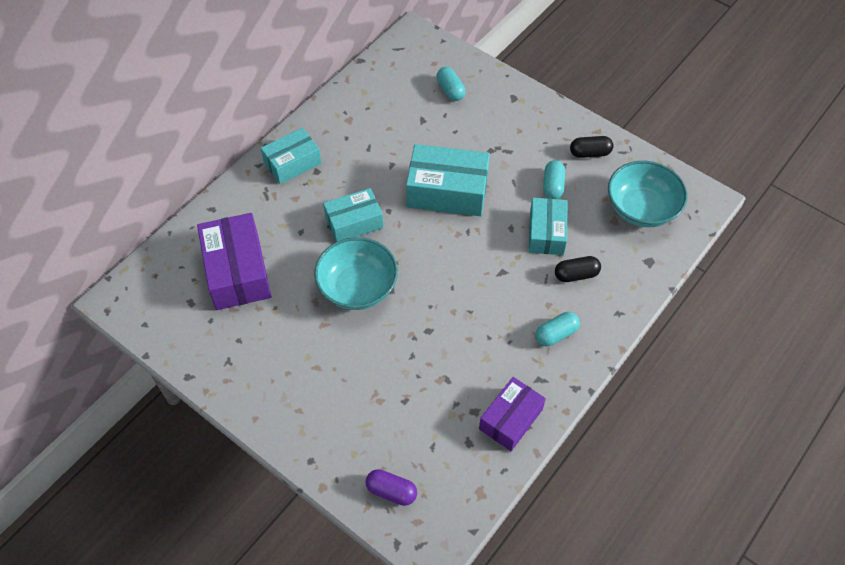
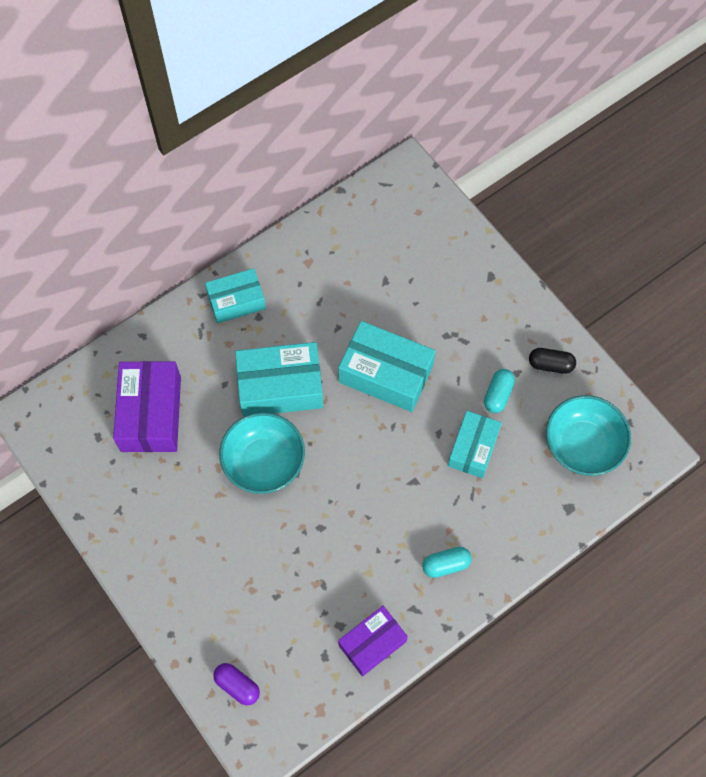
camera: 15 degrees right, 10 degrees up
turquoise box [323,188,383,242] -> turquoise box [235,342,323,417], size x1.54
turquoise capsule [436,67,466,101] -> none
black capsule [555,256,601,282] -> none

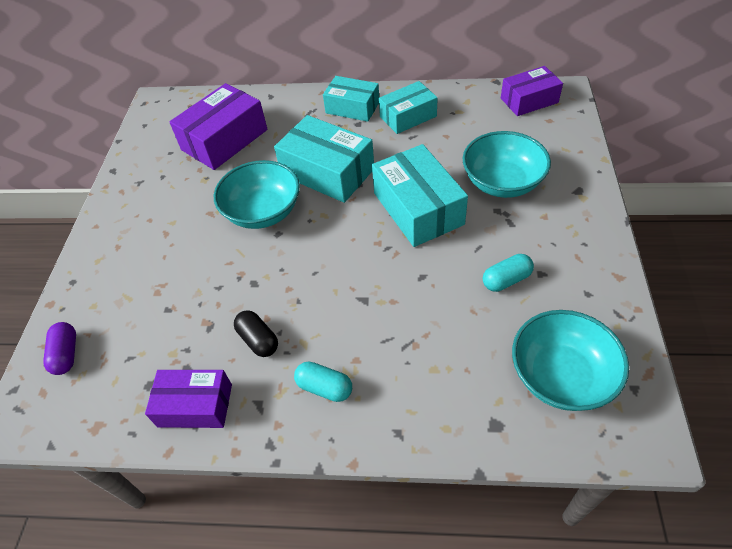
camera: 45 degrees right, 15 degrees down
turquoise box [448,411,502,478] -> turquoise box moved to [379,81,438,134]
black capsule [529,348,576,374] -> black capsule moved to [234,310,278,357]
none -> turquoise bowl [463,131,551,198]
none -> purple box [501,66,563,116]

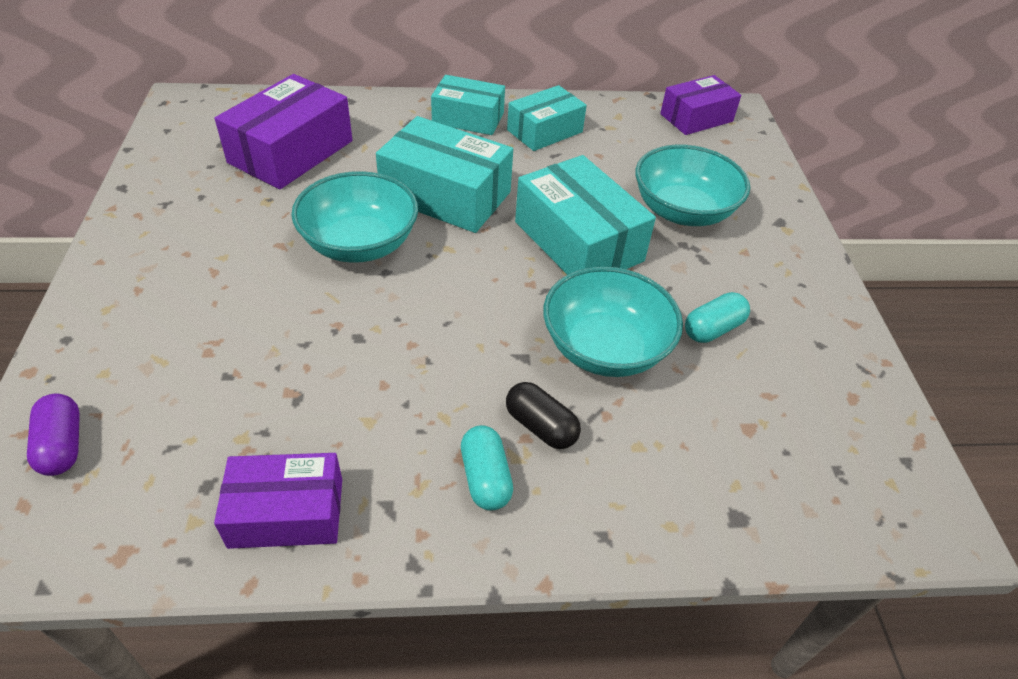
camera: 15 degrees left, 5 degrees down
black capsule [234,310,278,357] -> black capsule moved to [506,382,581,449]
turquoise capsule [294,361,352,402] -> turquoise capsule turned 60 degrees clockwise [461,425,513,511]
turquoise bowl [512,310,629,411] -> turquoise bowl moved to [543,267,683,377]

